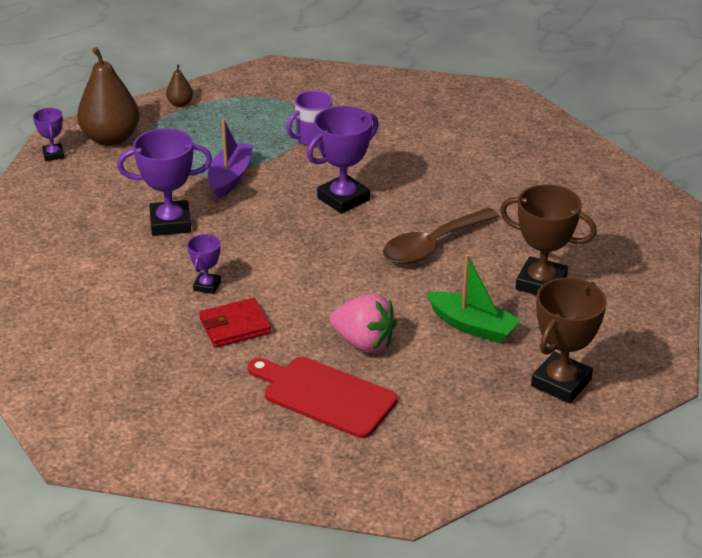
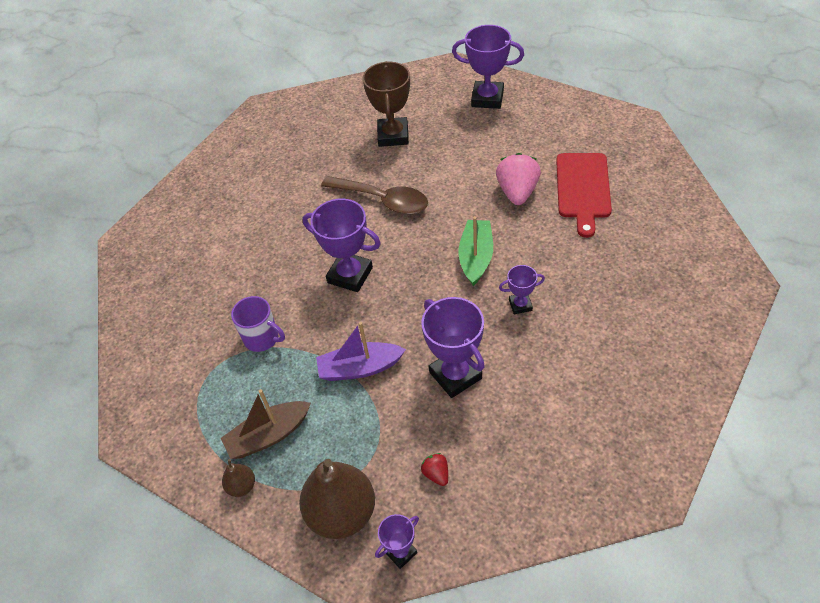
camera: 110 degrees left, 15 degrees up
red wallet [199,298,271,348] -> none
green boat [426,254,521,343] -> green boat moved to [458,216,493,286]
brown trophy [531,278,607,403] -> purple trophy [452,25,524,109]
none -> brown boat [221,389,311,459]
none -> red strawberry [421,453,448,486]

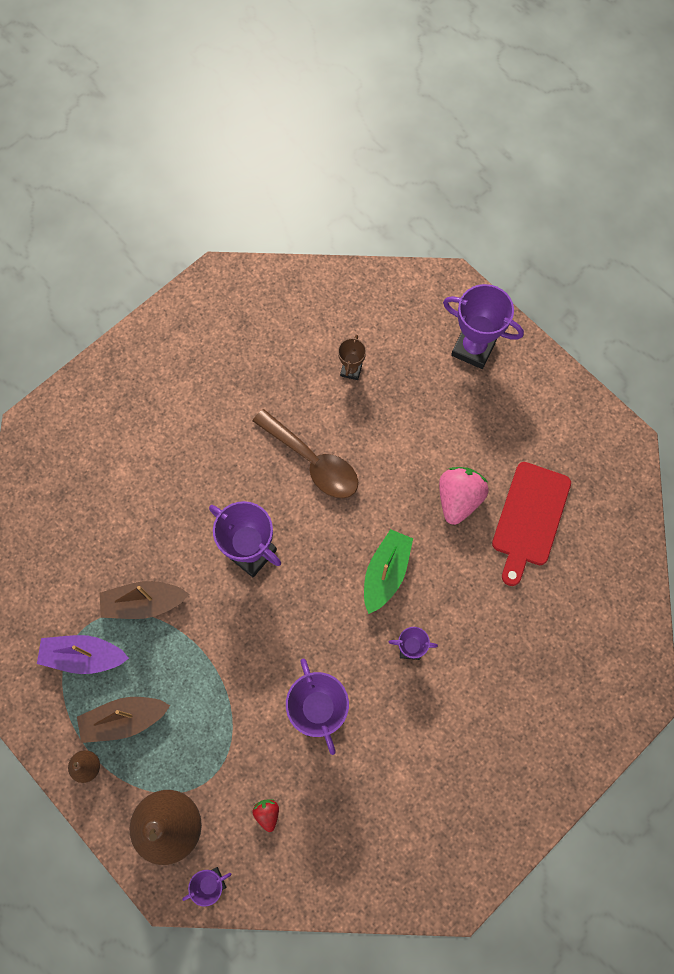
camera: 10 degrees right, 20 degrees up
purple mug [231,296,285,352] -> brown boat [100,581,189,619]
purple boat [316,322,406,381] -> purple boat moved to [37,635,129,674]
brown trophy [363,61,410,147] -> brown trophy [338,335,366,380], size x0.53

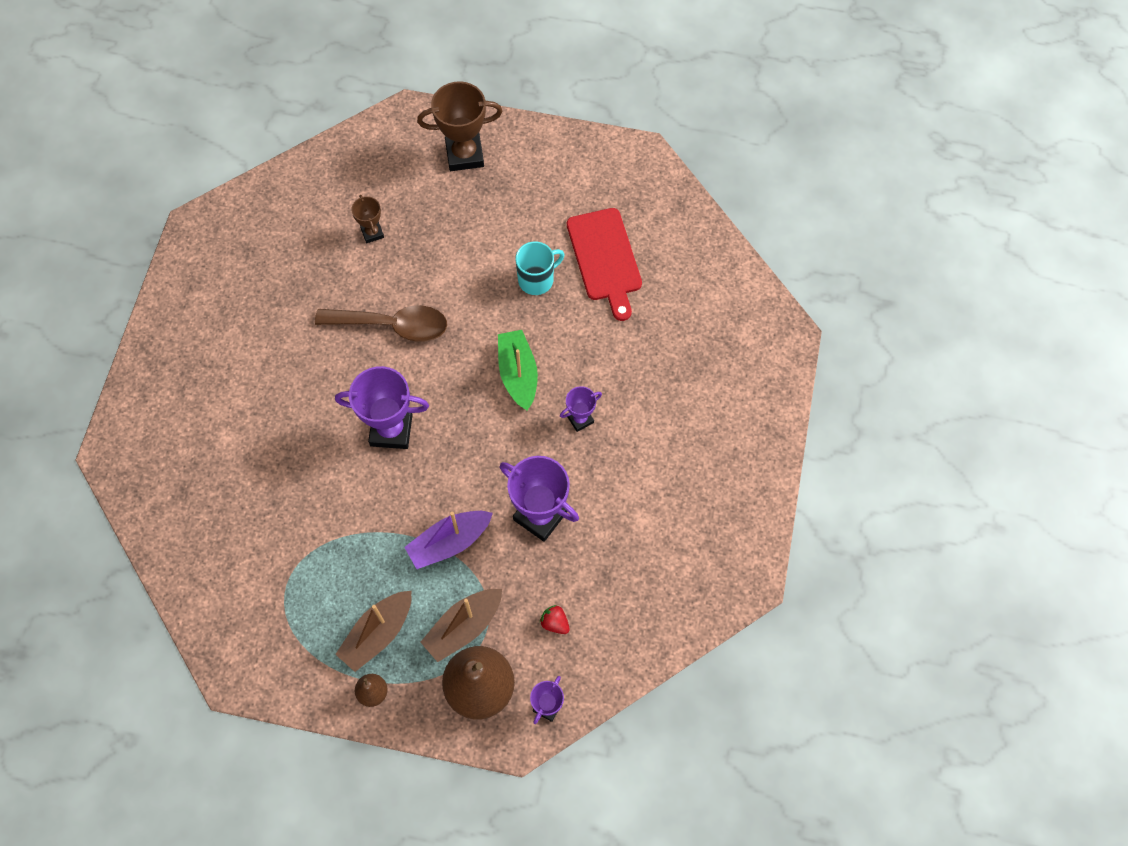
camera: 35 degrees left, 5 degrees down
purple boat [37,635,129,674] -> purple boat moved to [404,511,493,569]
brown boat [100,581,189,619] -> brown boat moved to [420,589,502,662]
pink strawberry [439,467,488,525] -> turquoise mug [515,241,565,295]
purple trophy [443,284,524,369] -> brown trophy [417,81,503,171]

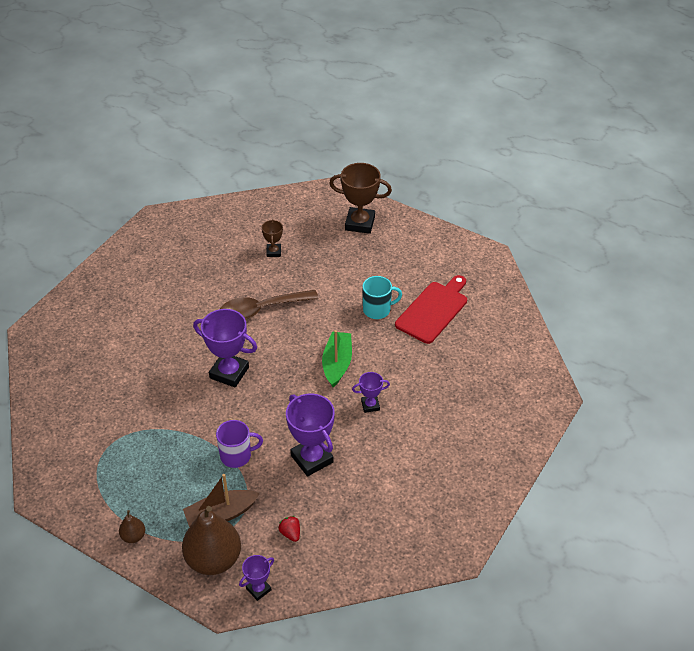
camera: 20 degrees right, 20 degrees down
brown spoon [315,305,447,342] -> brown spoon turned 135 degrees clockwise [220,290,319,320]
brown boat [335,591,411,672] -> none
purple boat [404,511,493,569] -> purple mug [216,420,263,468]
red cutting board [567,208,642,321] -> red cutting board turned 150 degrees counterclockwise [395,275,467,344]

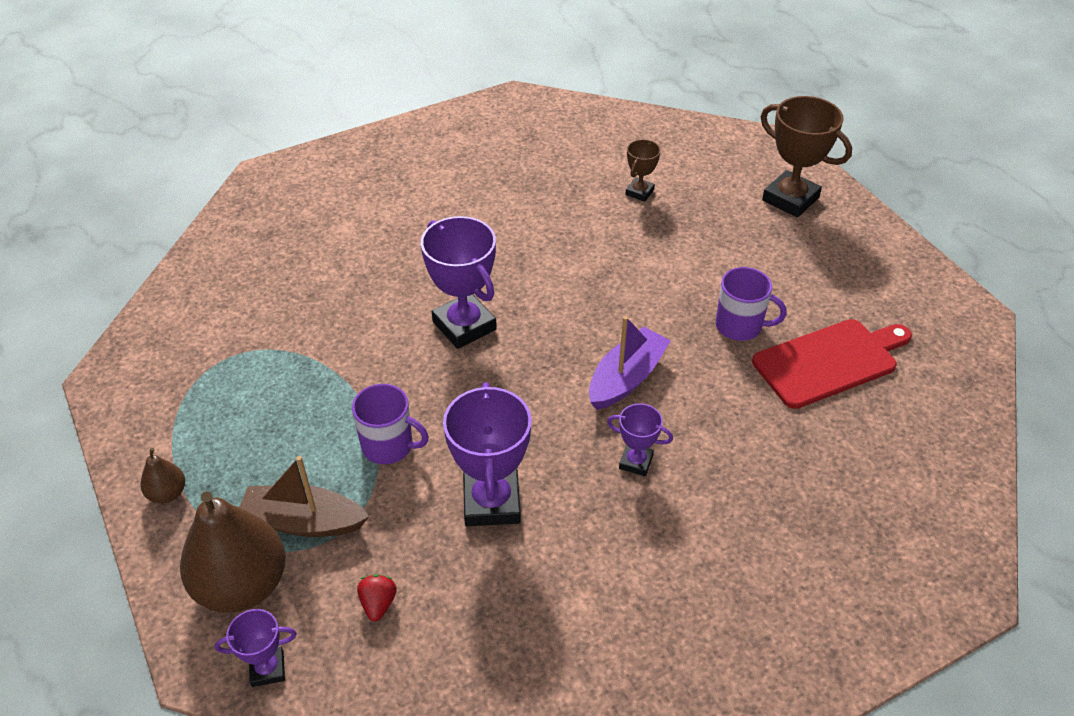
camera: 30 degrees right, 0 degrees up
brown spoon [220,290,319,320] -> none
green boat [322,330,352,387] -> purple boat [589,316,671,410]
turquoise mug [362,276,402,319] -> purple mug [716,267,787,341]

